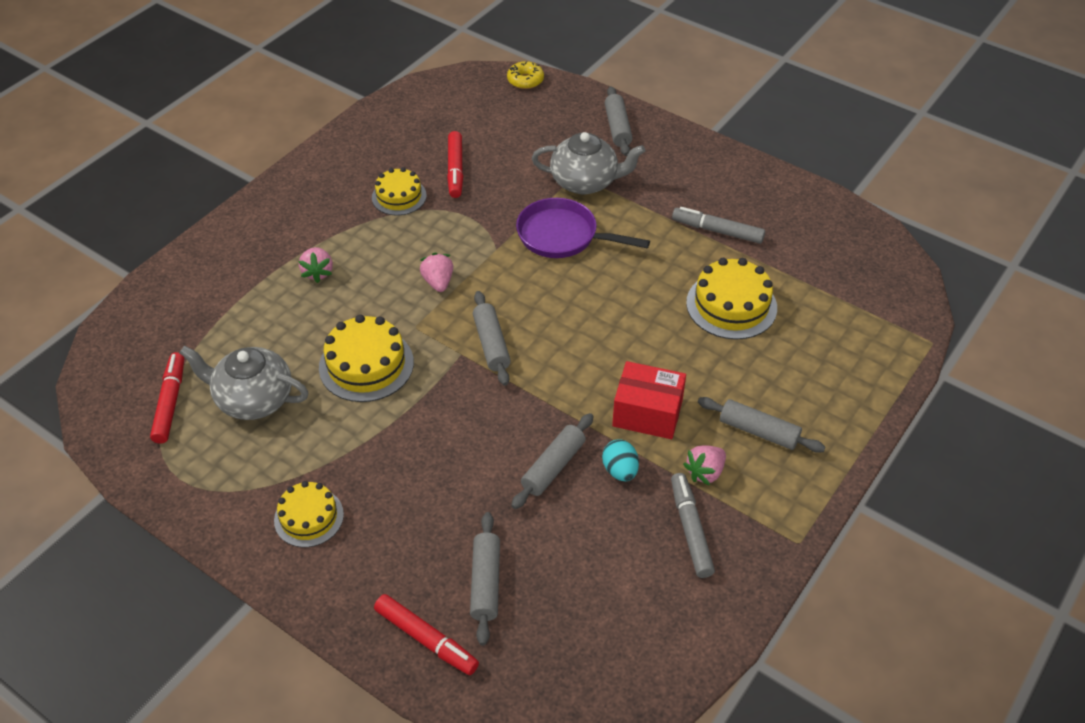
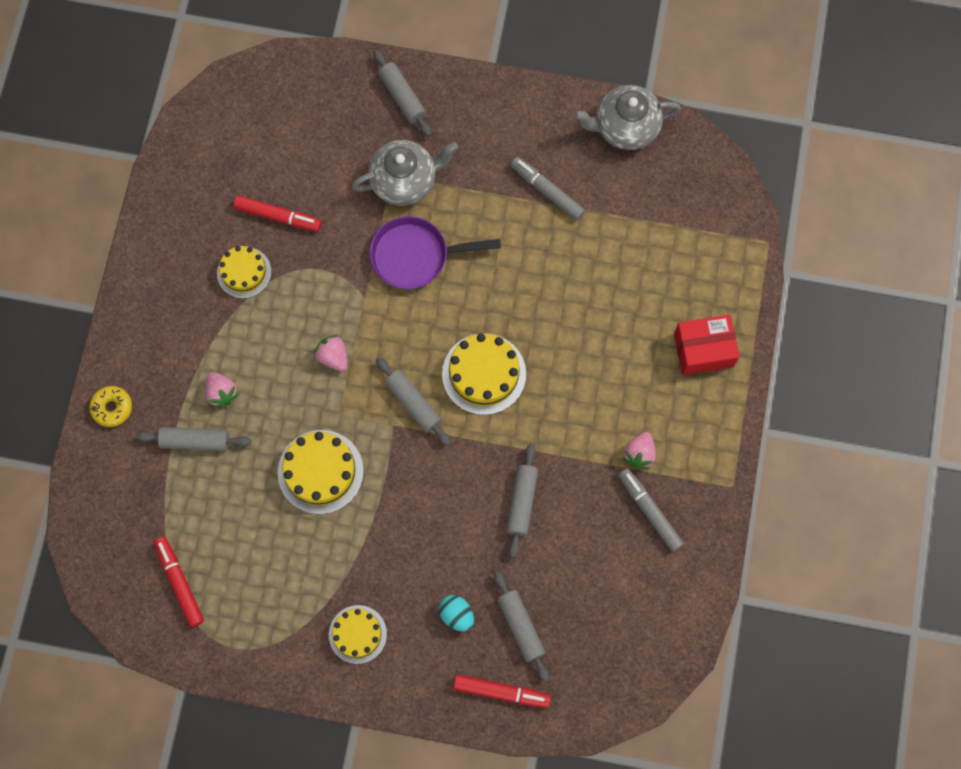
camera: 25 degrees left, 25 degrees up
grey teapot [180,346,308,420] -> grey teapot moved to [573,85,681,150]
red marker [447,131,463,198] -> red marker turned 45 degrees counterclockwise [234,195,322,232]
yellow donut [507,61,544,89] -> yellow donut moved to [89,386,132,427]
turquoise egg [602,439,639,481] -> turquoise egg moved to [439,595,474,632]
red box [612,361,686,439] -> red box moved to [674,315,740,375]
grey marker [672,207,765,244] -> grey marker turned 45 degrees clockwise [511,157,585,221]
yellow cake [686,258,777,340] -> yellow cake moved to [442,333,526,415]
grey rolling pin [698,397,825,453] -> grey rolling pin moved to [136,427,251,451]

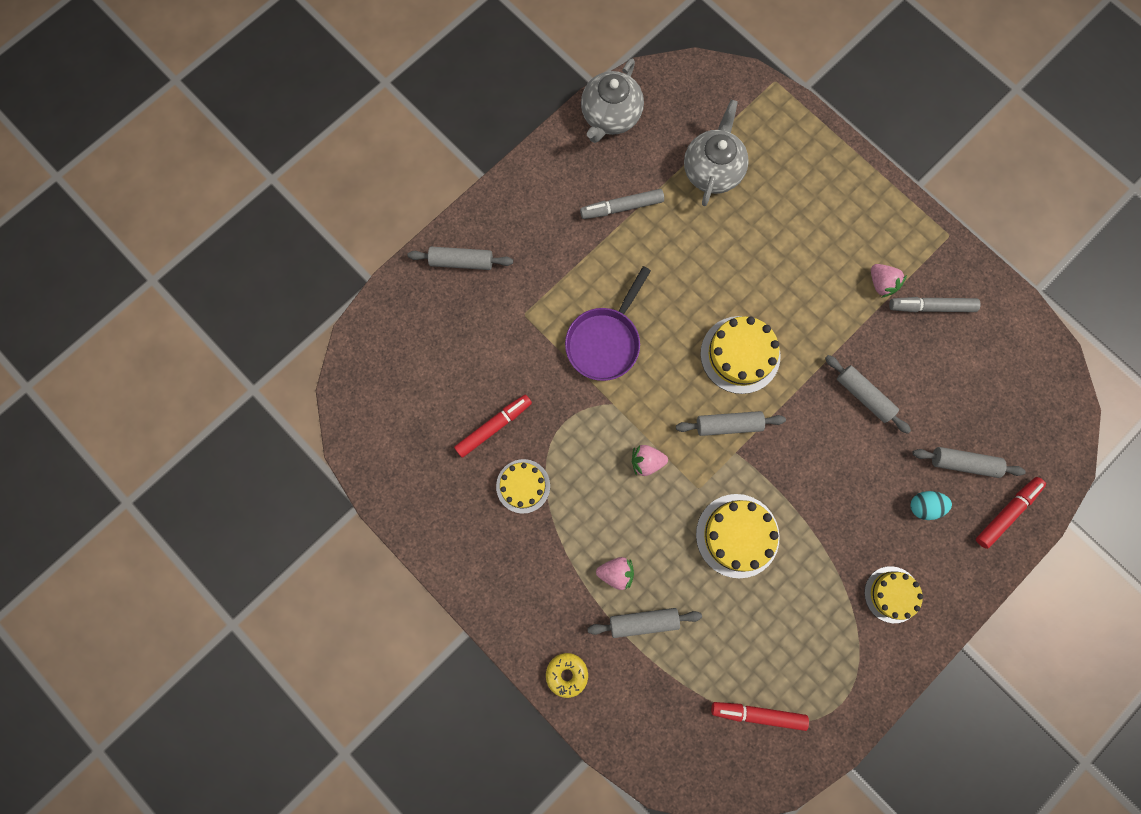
camera: 55 degrees left, 5 degrees up
grey rolling pin [136,427,251,451] -> grey rolling pin turned 45 degrees clockwise [587,608,702,638]
grey teapot [352,140,458,206] -> grey teapot moved to [684,100,749,206]
red box [674,315,740,375] -> none

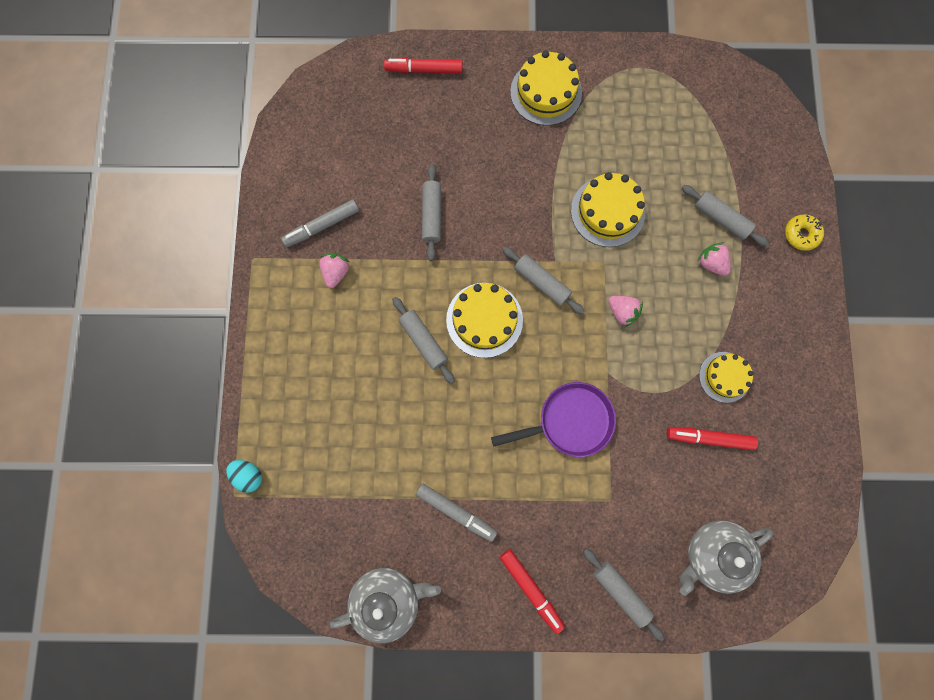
camera: 135 degrees left, 0 degrees up
grey teapot [684,100,749,206] -> grey teapot moved to [680,521,773,596]
red marker [711,702,809,731] -> red marker moved to [500,549,565,634]
yellow cake [864,566,923,623] -> yellow cake [510,50,582,126], size x1.52
grey marker [889,297,981,312] -> grey marker turned 105 degrees clockwise [281,200,359,247]
turquoise egg [910,491,952,520] -> turquoise egg moved to [226,460,262,493]
grey rolling pin [912,447,1026,478] -> grey rolling pin moved to [392,297,455,384]

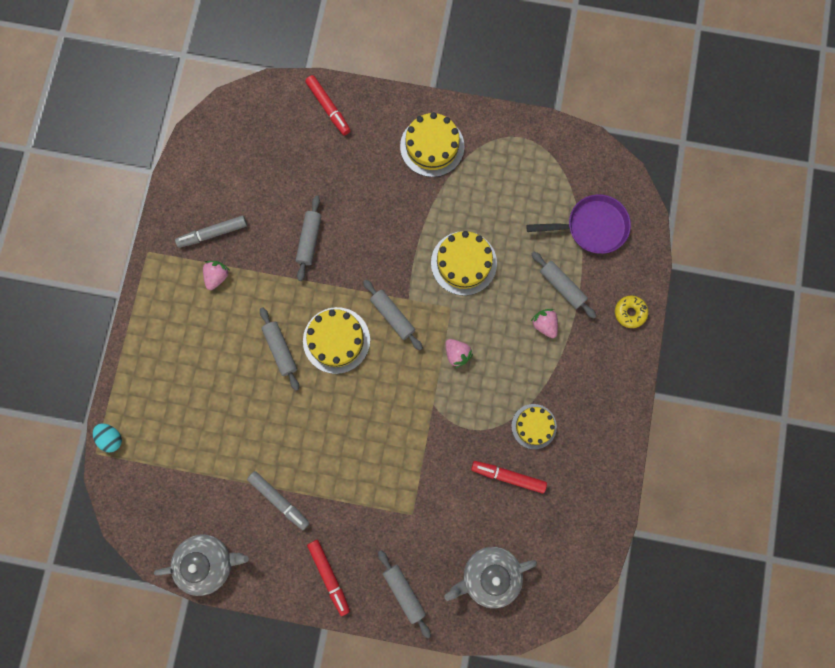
camera: 10 degrees right, 0 degrees up
red marker [384,58,463,73] -> red marker turned 135 degrees counterclockwise [305,75,351,135]
purple pan [491,382,616,457] -> purple pan moved to [526,194,631,254]

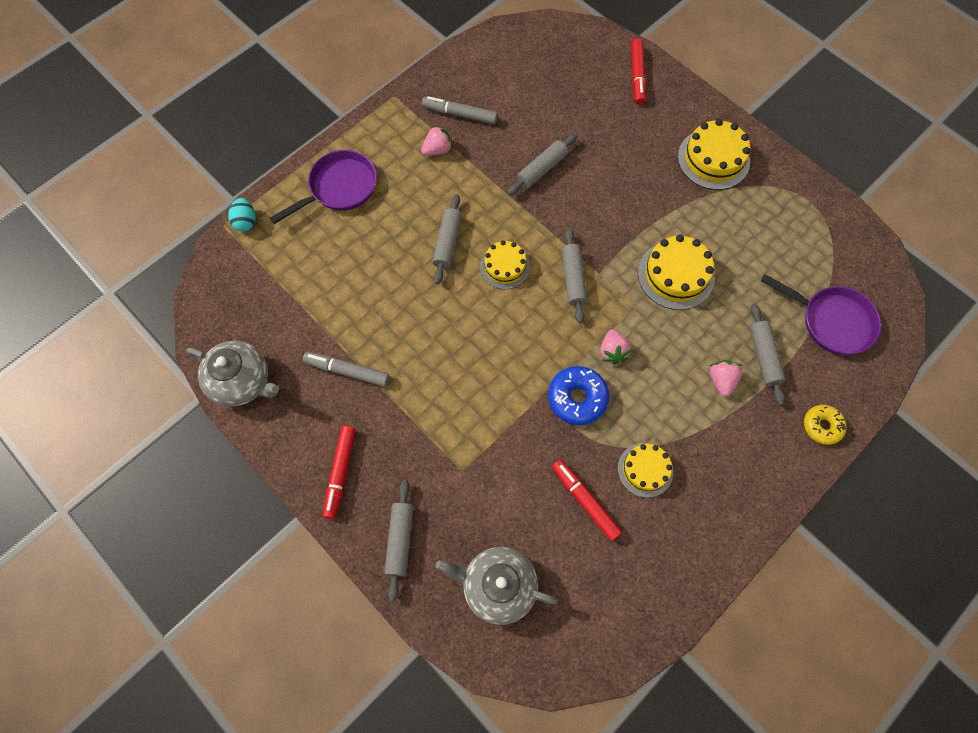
camera: 35 degrees right, 10 degrees down
grey marker [247,471,309,530] -> grey marker turned 120 degrees clockwise [303,352,390,387]
yellow cake [303,307,370,374] -> yellow cake [480,240,530,289], size x0.66
none -> purple pan [270,150,377,224]
none -> blue donut [548,366,609,425]

